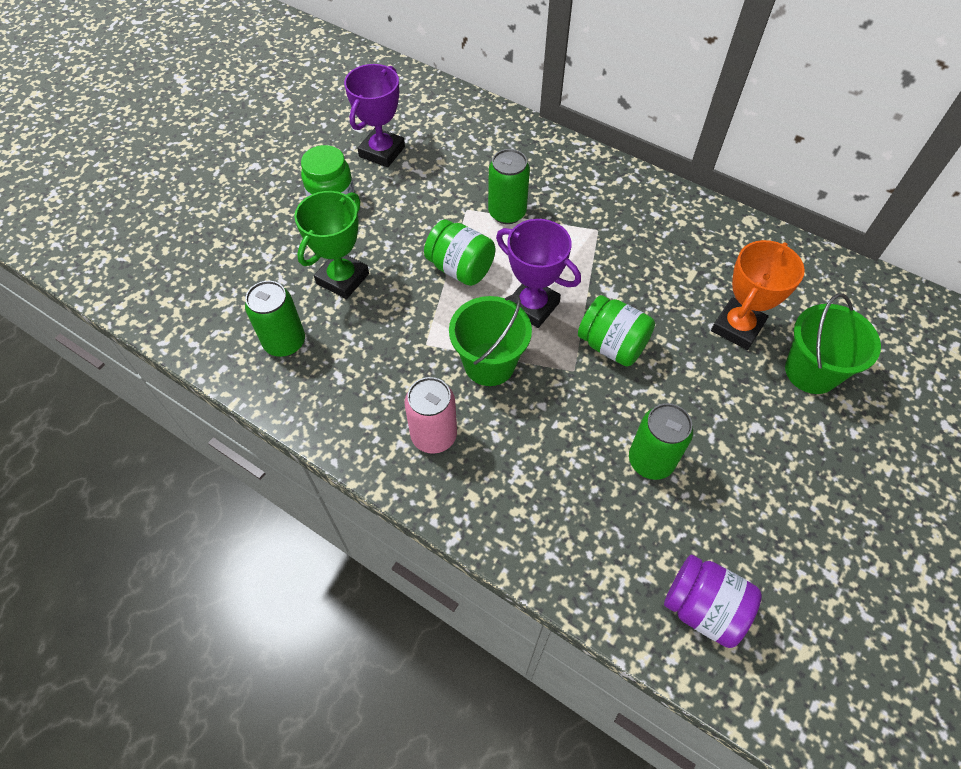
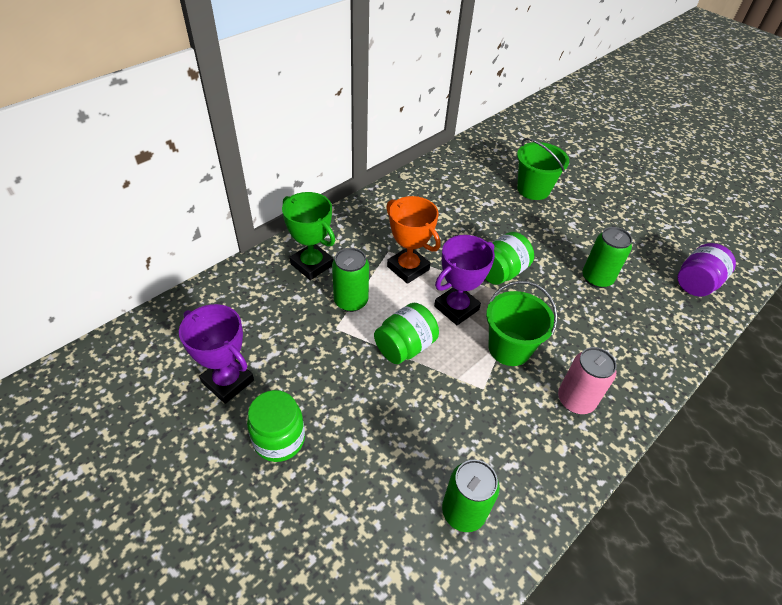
camera: 80 degrees left, 10 degrees down
green trophy [294,191,369,299] -> green trophy moved to [282,192,335,280]
orange trophy [711,240,805,350] -> orange trophy moved to [386,196,441,284]

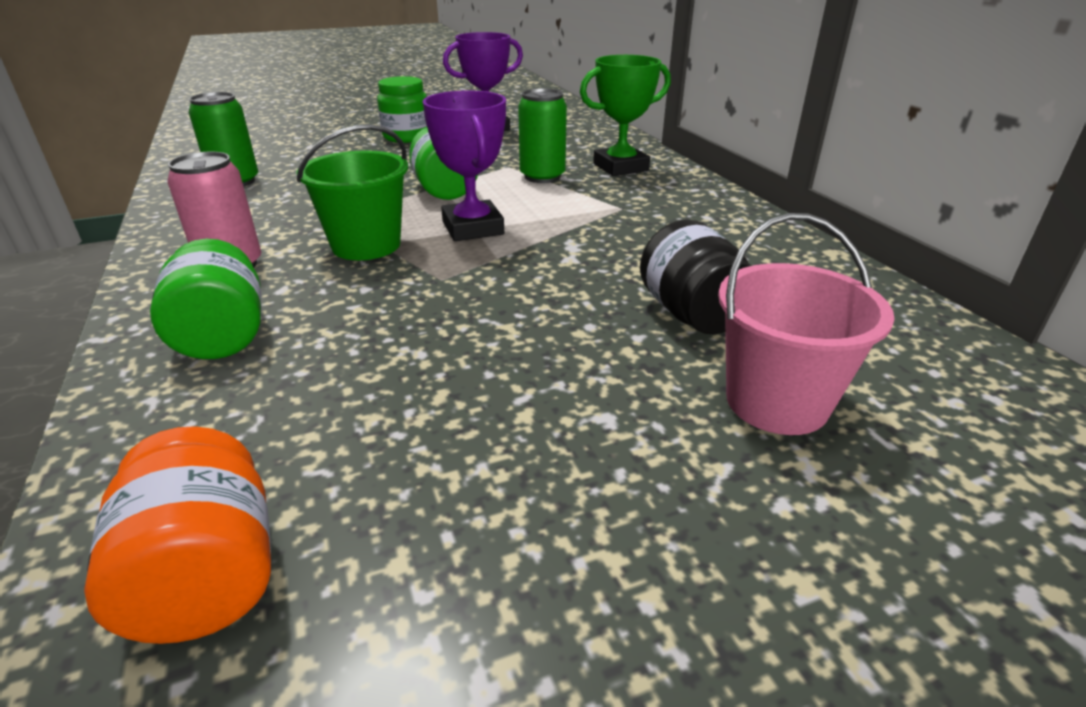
camera: 115 degrees right, 15 degrees down
orange trophy [386,196,441,284] -> none
green jar [485,232,534,285] -> green jar moved to [150,239,261,359]
green bucket [517,138,569,200] -> pink bucket [718,213,894,435]
green can [583,227,632,288] -> none
purple jar [678,243,736,297] -> orange jar [84,426,271,644]
none -> black jar [640,220,751,334]

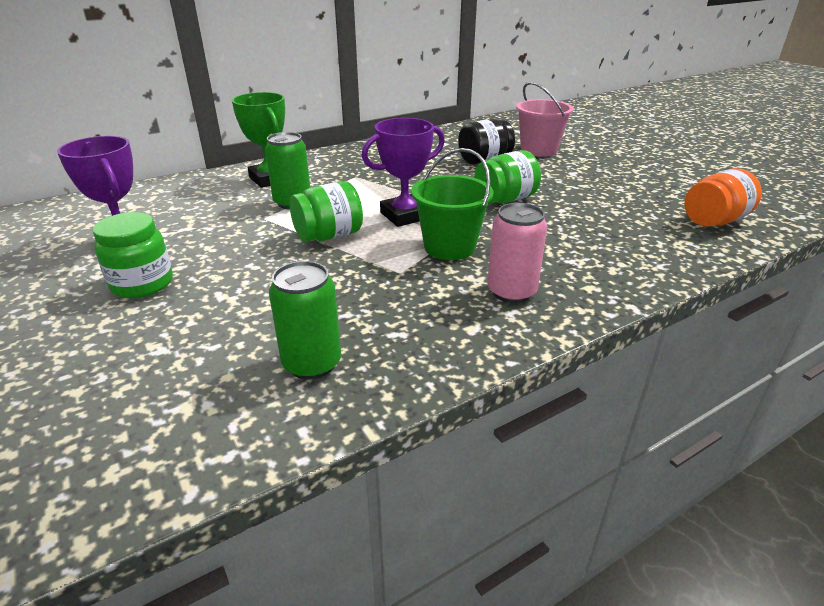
camera: 100 degrees left, 0 degrees up
green jar [150,239,261,359] -> green jar moved to [474,150,541,204]

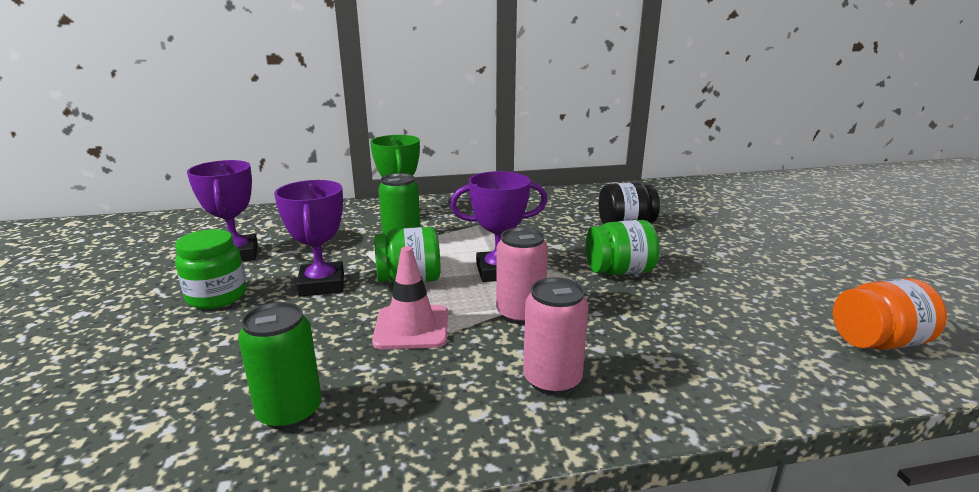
camera: 20 degrees right, 10 degrees down
green bucket [411,148,493,260] -> pink can [496,227,548,324]
pink bucket [516,82,574,157] -> none
none -> purple trophy [274,180,344,297]
none -> pink traffic cone [372,246,448,349]

